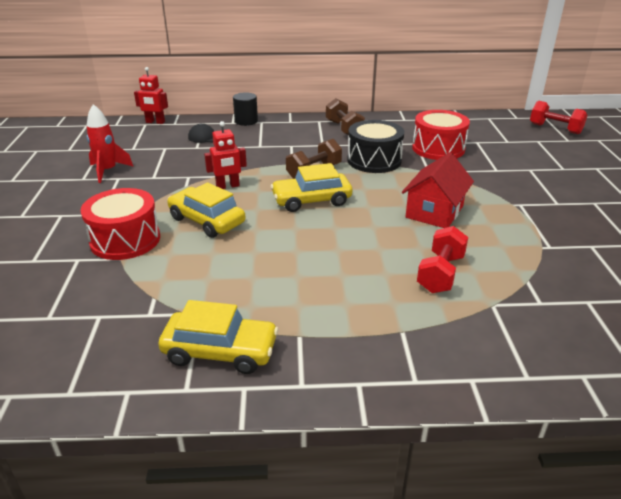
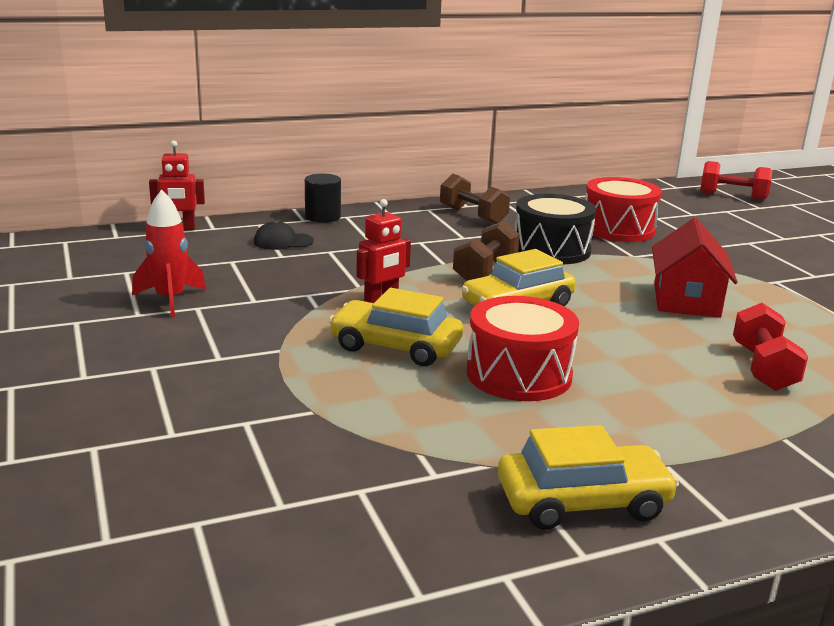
camera: 20 degrees left, 10 degrees down
red drum [80,188,160,260] -> red drum moved to [467,296,579,401]

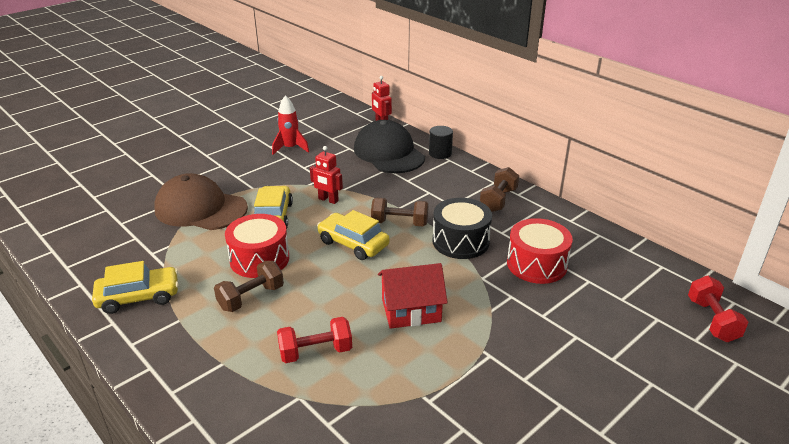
camera: 70 degrees right, 10 degrees up
black cap [254,221,314,250] -> black cap [354,120,425,173], size x2.36
yellow car [498,425,679,530] -> yellow car turned 75 degrees counterclockwise [92,261,179,314]
none -> brown cap [154,173,248,230]
none -> brown dumbbell [214,261,284,312]

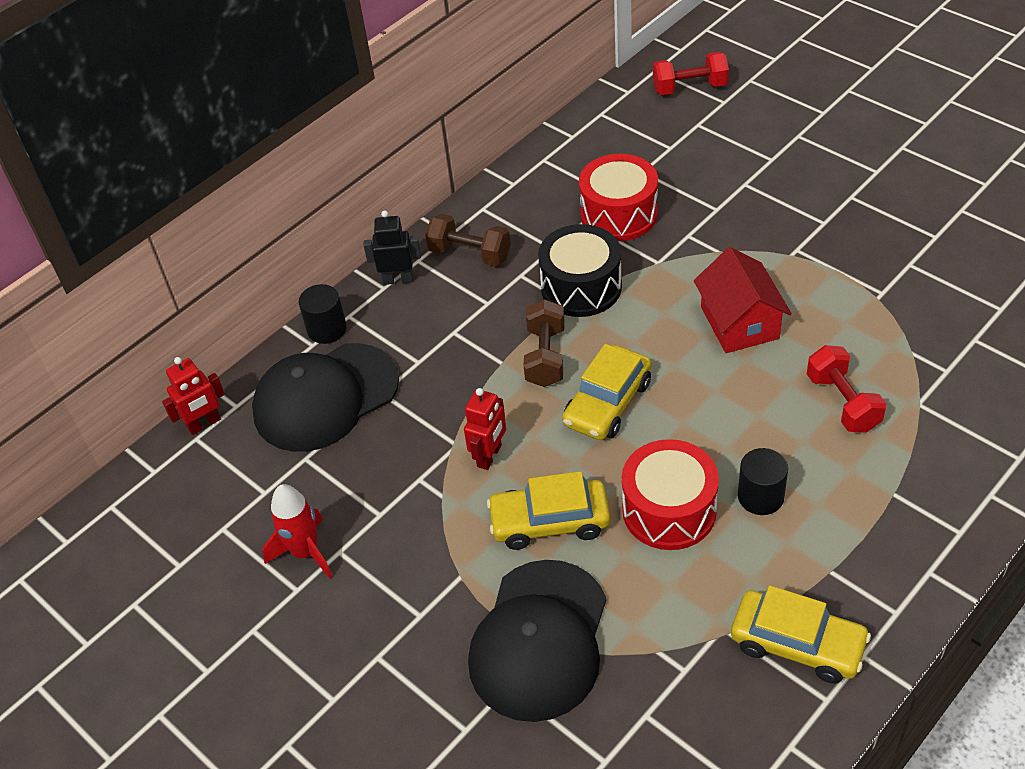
camera: 90 degrees left, 15 degrees up
yellow car [92,261,179,314] -> yellow car turned 135 degrees clockwise [731,585,871,683]
brown cap [154,173,248,230] -> black cap [468,560,606,722]
brown dumbbell [214,261,284,312] -> black cylinder [738,448,788,515]
none -> black robot [363,210,421,285]

